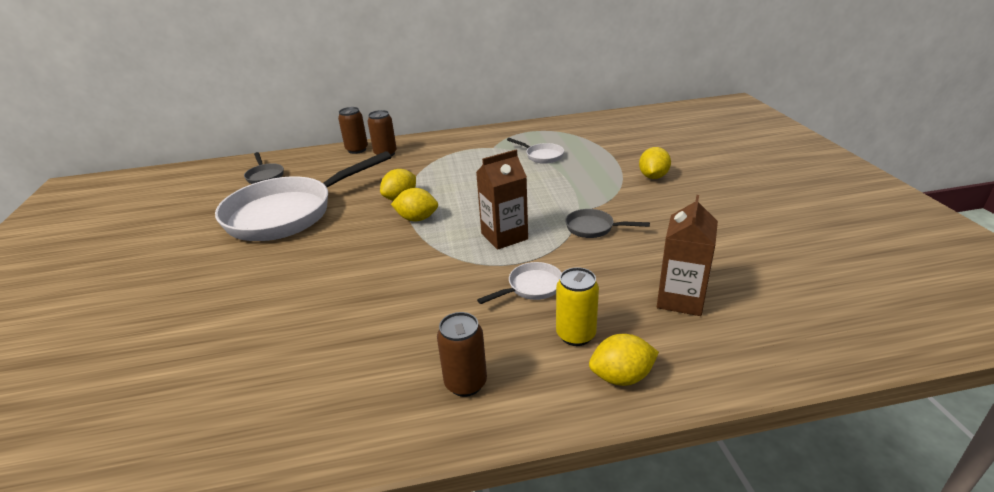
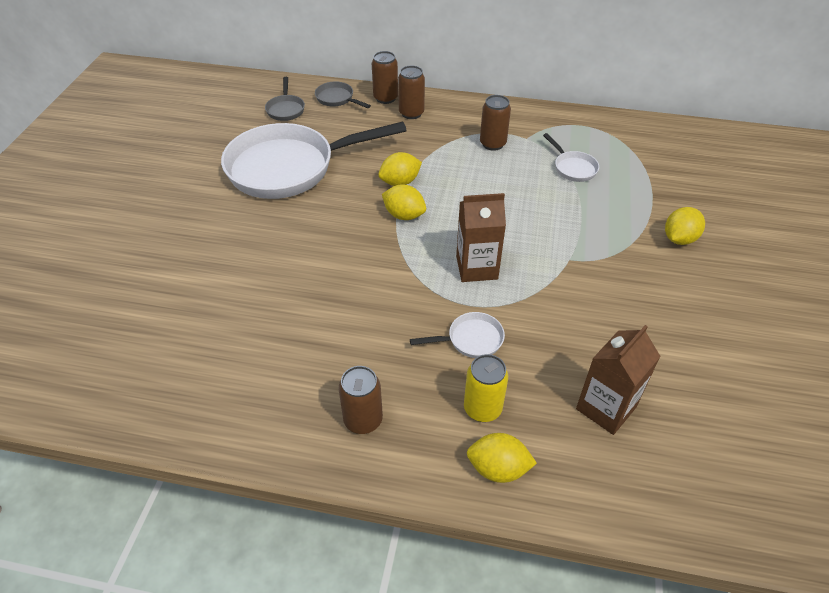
camera: 20 degrees right, 15 degrees up
grey pan [565,209,650,238] -> grey pan moved to [315,82,371,108]
none -> brown can [480,95,511,151]

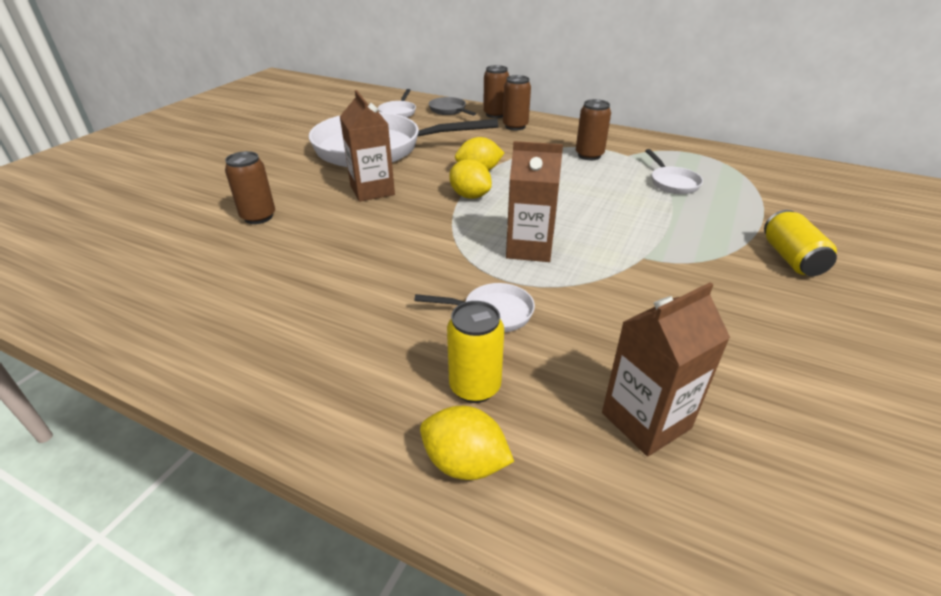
camera: 15 degrees right, 10 degrees down
grey pan [265,77,305,121] -> white pan [378,89,416,118]
brown can [338,366,383,434] -> brown can moved to [225,151,275,224]
yellow lemon [665,207,705,245] -> yellow can [764,210,837,276]
none -> brown carton [340,90,395,202]

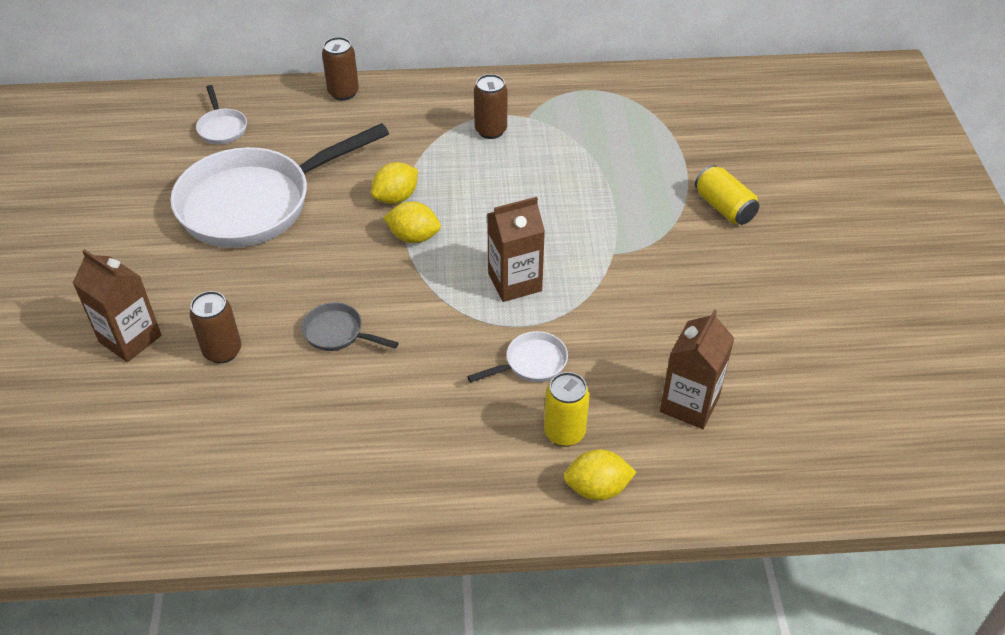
camera: 30 degrees left, 10 degrees up
brown carton [340,90,395,202] -> brown carton moved to [73,249,162,362]
grey pan [429,97,476,116] -> grey pan moved to [301,302,398,351]
brown can [503,75,531,130] -> none
white pan [645,149,703,194] -> none

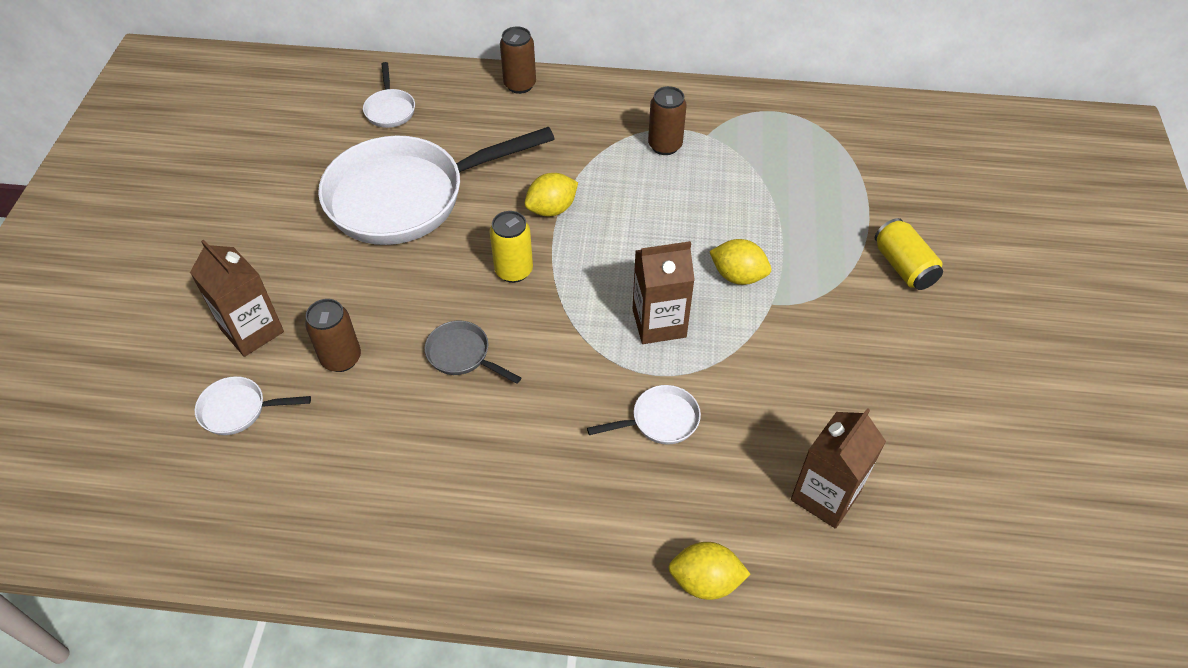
camera: 10 degrees right, 5 degrees up
yellow lemon [383,202,441,243] -> yellow lemon moved to [709,239,771,285]
yellow can [544,372,590,447] -> yellow can moved to [489,211,533,283]
none -> white pan [195,376,311,435]

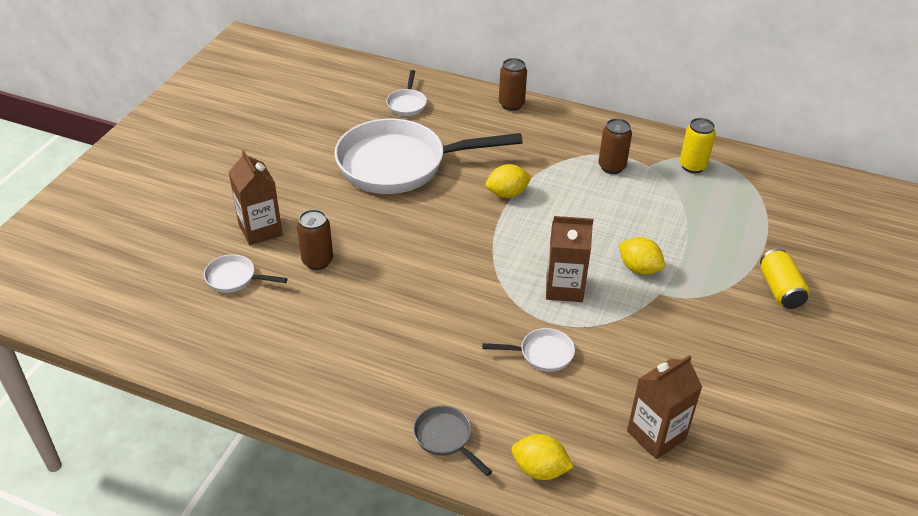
camera: 15 degrees right, 10 degrees down
grey pan [424,321,521,384] -> grey pan moved to [413,406,492,476]
yellow can [489,211,533,283] -> yellow can moved to [680,118,716,173]

